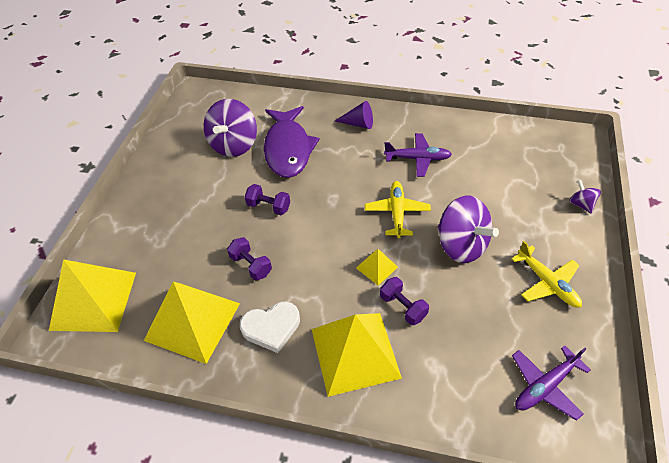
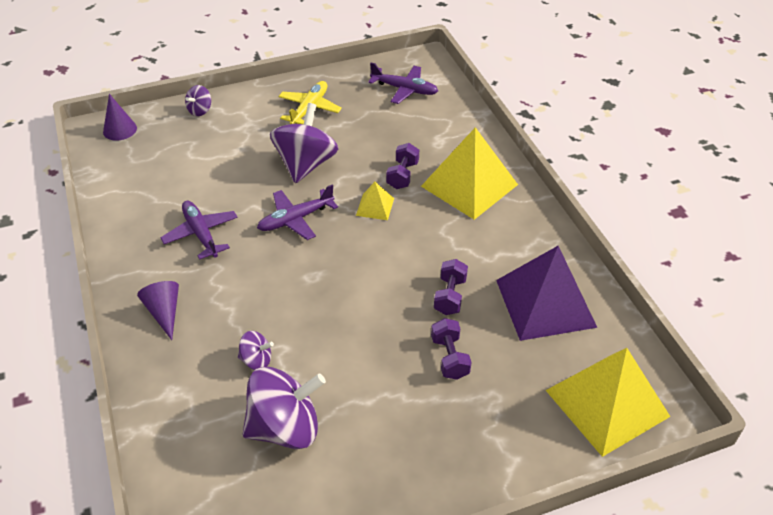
camera: 125 degrees left, 5 degrees down
yellow pyramid [144,281,240,364] -> purple pyramid [496,246,597,341]
white heart [240,302,300,353] -> none
purple dumbbell [245,184,290,215] -> purple dumbbell moved to [431,318,472,380]
purple fish [264,106,320,178] -> purple spinning top [238,331,274,370]
yellow plane [365,181,431,239] -> purple plane [257,184,338,240]
none -> purple cone [103,94,137,141]

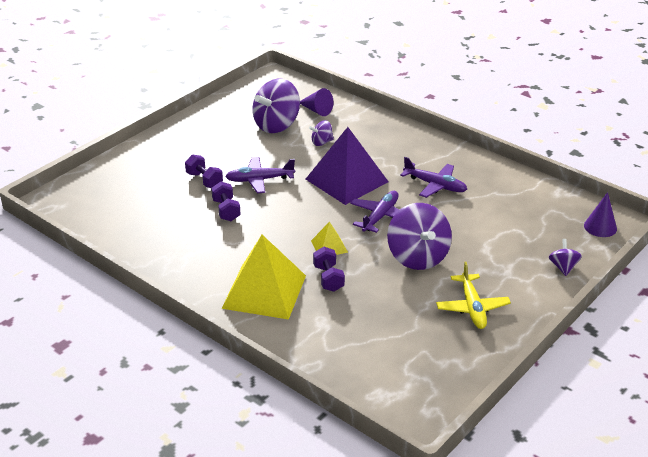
camera: 150 degrees right, 10 degrees down
purple cone [137,281,179,340] -> purple cone moved to [300,88,333,116]
purple plane [368,63,438,104] -> purple plane moved to [225,157,295,193]
purple pyramid [496,246,597,341] -> purple pyramid moved to [306,127,389,205]
yellow pyramid [546,348,670,457] -> none

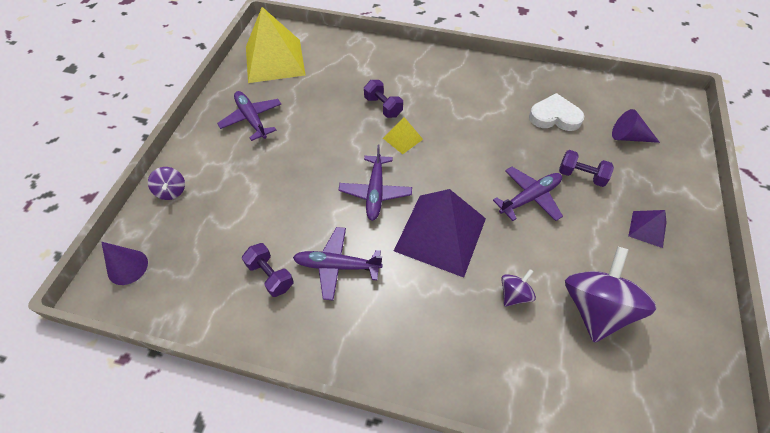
camera: 155 degrees right, 20 degrees up
purple dumbbell [211,182,241,221] -> purple dumbbell moved to [242,243,294,297]
yellow pyramid [221,235,306,320] -> yellow pyramid moved to [246,7,305,83]
purple cone [300,88,333,116] -> purple cone moved to [612,109,660,143]
purple spinning top [387,203,452,270] -> none
yellow plane [436,262,511,329] -> purple plane [217,91,281,141]
none -> white heart [529,93,584,131]
none -> purple pyramid [628,210,666,248]

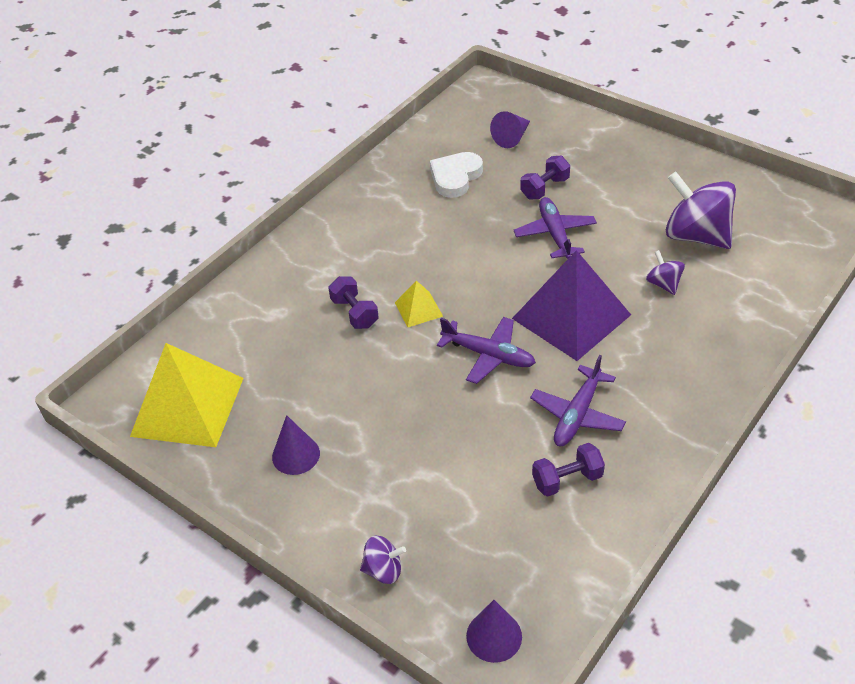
camera: 65 degrees left, 10 degrees down
purple plane [217,91,281,141] -> purple cone [272,415,320,475]
purple dumbbell [364,80,403,118] -> purple dumbbell turned 75 degrees clockwise [328,276,379,329]
purple pyramid [628,210,666,248] -> none

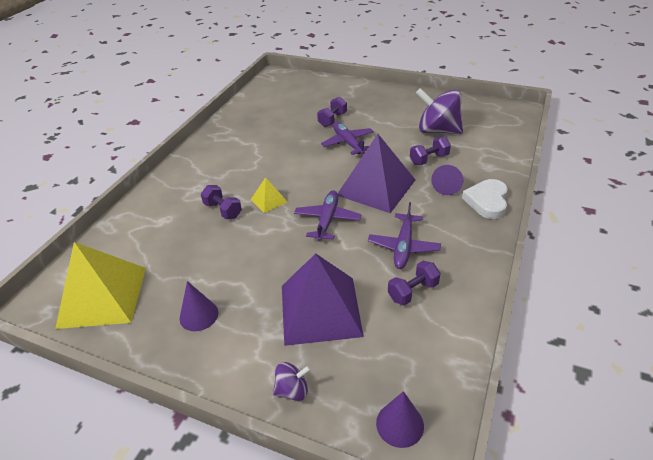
camera: 15 degrees left, 5 degrees down
white heart [430,152,483,198] -> white heart moved to [462,179,508,219]
purple plane [437,317,536,384] -> purple plane turned 90 degrees counterclockwise [294,190,361,241]
purple cone [490,111,530,148] -> purple cone moved to [431,165,463,195]
purple spinning top [646,250,685,295] -> purple dumbbell [410,137,451,165]
none -> purple pyramid [282,253,364,346]

